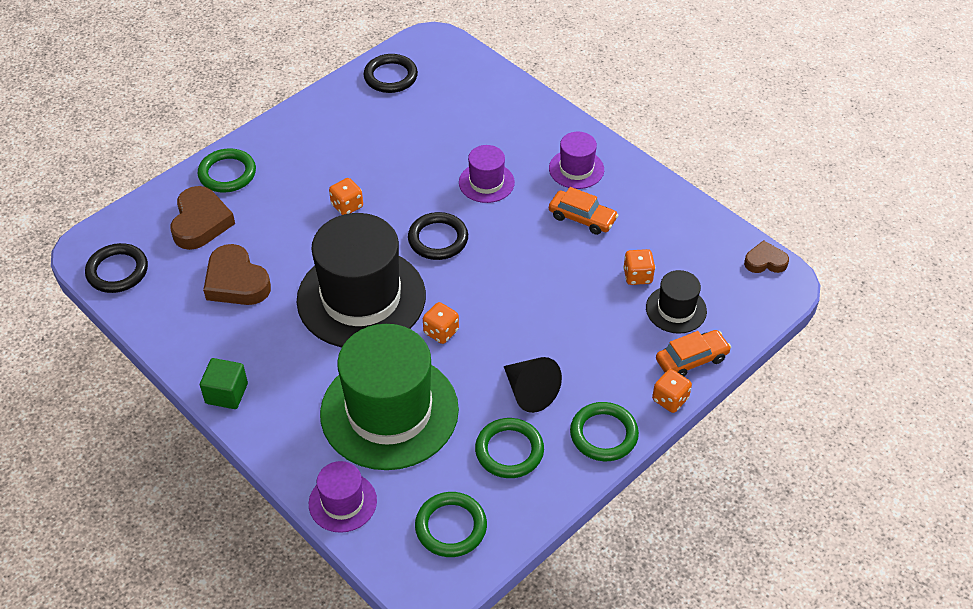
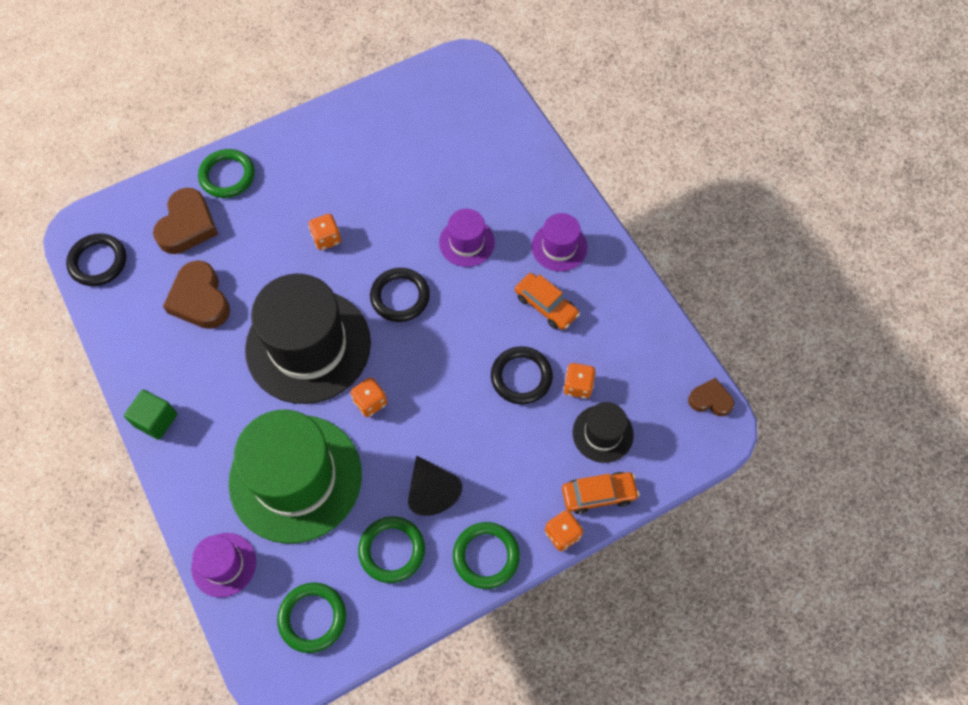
camera: 15 degrees right, 15 degrees up
black ring [364,54,418,93] -> black ring moved to [491,346,553,405]

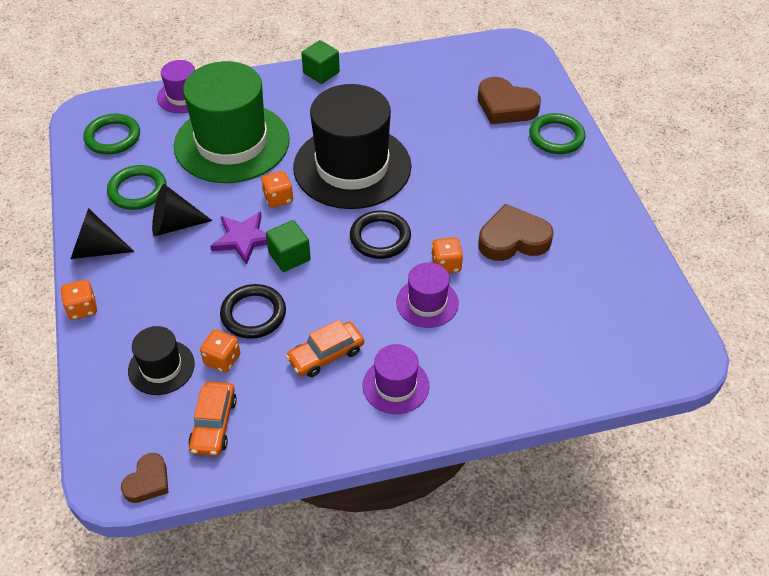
camera: 105 degrees right, 15 degrees down
black ring [66,233,126,286] -> none
brown heart [163,260,230,329] -> brown heart moved to [478,204,554,261]
orange dice [309,214,341,250] -> orange dice moved to [431,237,463,273]
green ring [453,522,520,589] -> black cone [71,208,135,259]
orange car [562,472,639,514] -> orange car moved to [188,382,237,456]
none -> purple star [210,211,267,265]
none -> green cube [266,220,311,272]

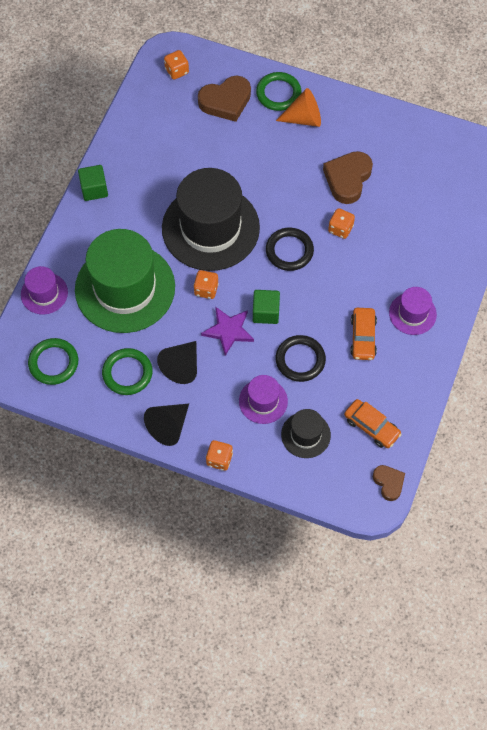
camera: 55 degrees left, 15 degrees up
orange dice [200,329,240,373] -> orange dice moved to [164,50,189,80]
purple hat [396,263,459,328] -> purple hat moved to [239,375,288,424]
none -> orange cone [276,88,321,127]

